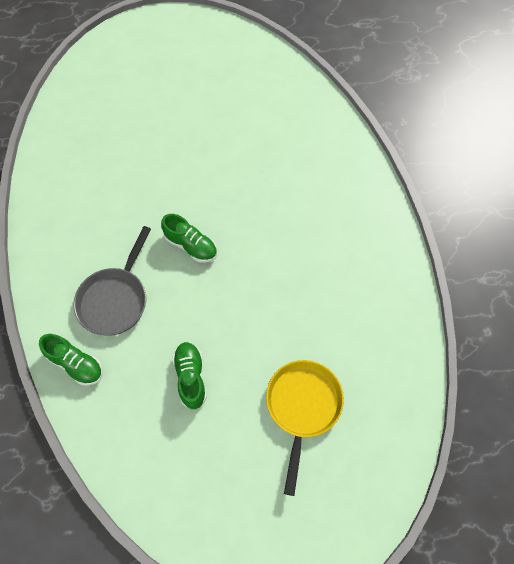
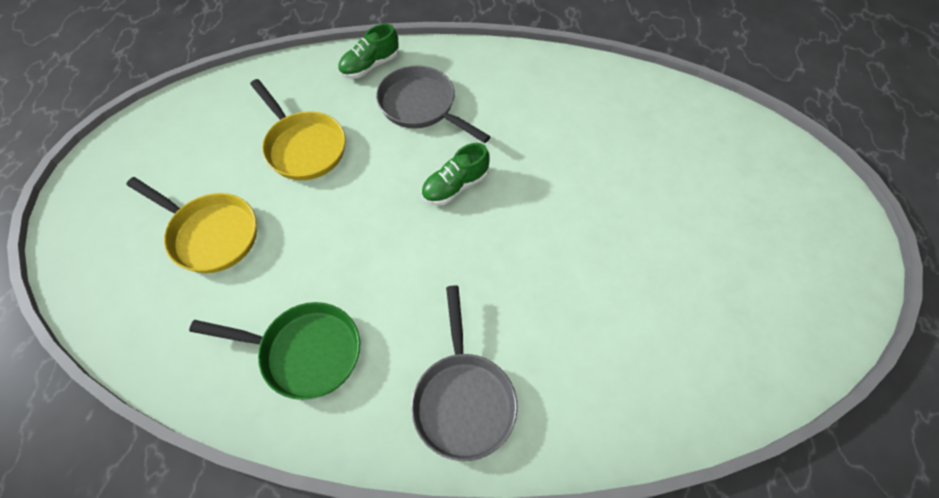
camera: 110 degrees right, 5 degrees down
green shoe [172,342,207,409] -> yellow pan [250,79,346,180]
none -> green pan [189,302,360,400]
none -> grey pan [411,285,518,461]

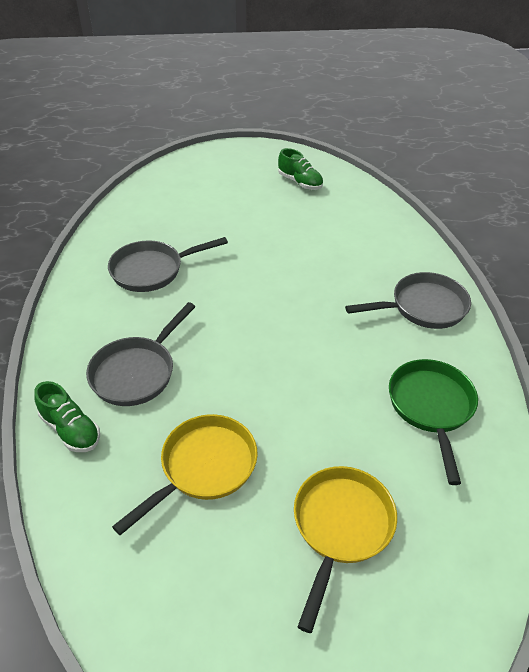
camera: 100 degrees left, 15 degrees down
green shoe [421,143,490,205] -> green shoe moved to [278,148,323,190]
none -> grey pan [108,237,228,292]

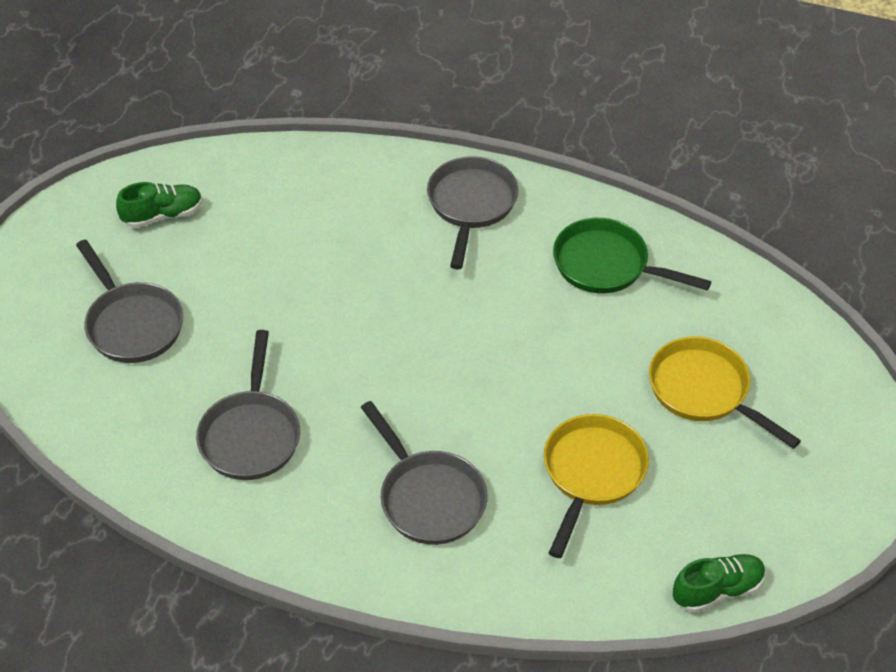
camera: 65 degrees left, 5 degrees up
green shoe [34,381,100,452] -> green shoe moved to [673,554,766,613]
yellow pan [112,414,258,535] -> yellow pan turned 45 degrees clockwise [544,414,649,558]
none -> grey pan [76,239,183,363]

